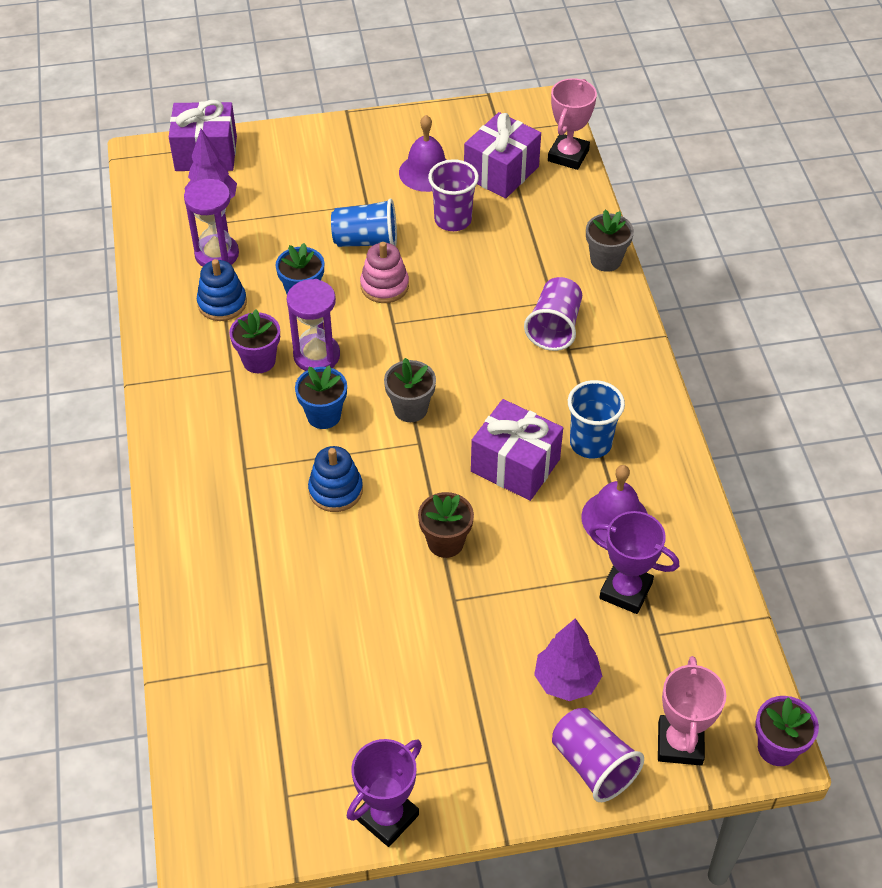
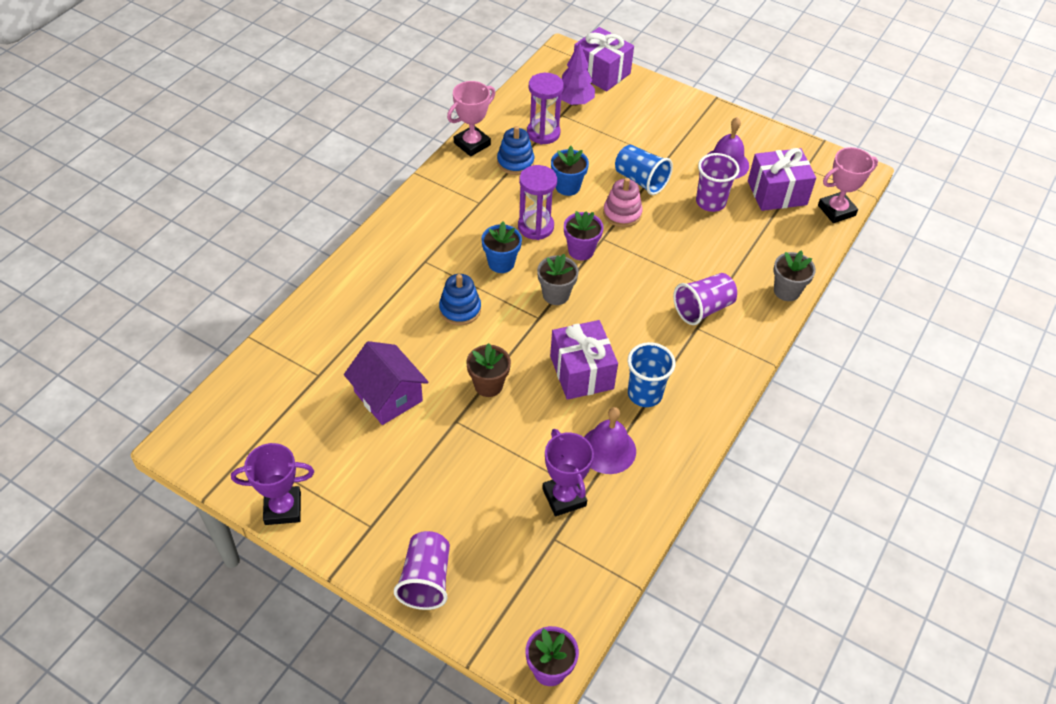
camera: 40 degrees right, 0 degrees up
purple flower pot [229,309,280,373] -> purple flower pot moved to [564,211,604,260]
purple tree [534,618,602,701] -> none
pink trophy [658,656,726,766] -> pink trophy moved to [447,81,495,157]
none -> purple house [344,341,428,425]

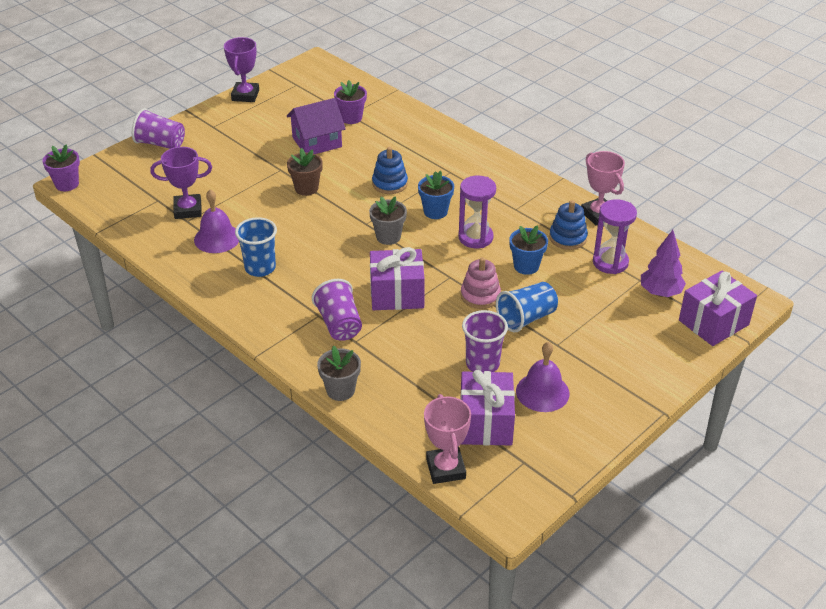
camera: 105 degrees right, 10 degrees down
purple gift [550,320,618,400] -> purple gift moved to [370,247,425,310]
purple flower pot [564,211,604,260] -> purple flower pot moved to [334,80,367,124]

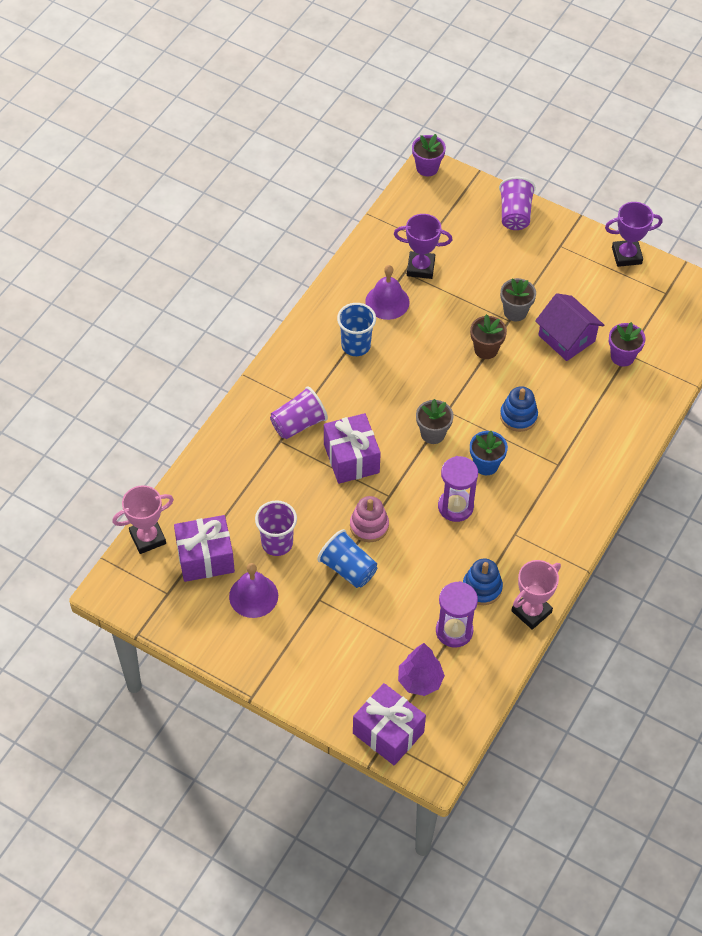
camera: 75 degrees right, 15 degrees up
purple trophy [150,147,212,219] -> purple trophy turned 60 degrees counterclockwise [394,214,452,279]
grey flower pot [317,346,361,401] -> grey flower pot moved to [500,278,536,321]
blue flower pot [510,225,548,275] -> none

